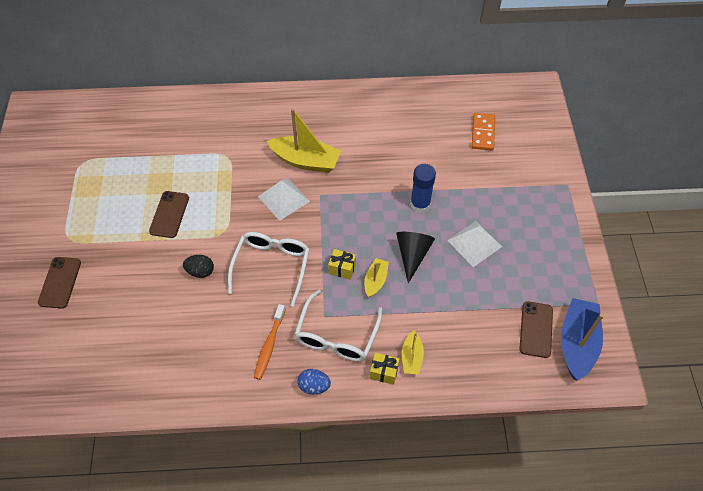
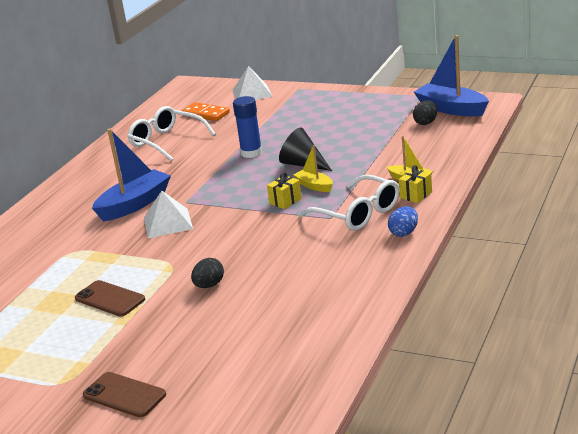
camera: 60 degrees left, 30 degrees down
white glasses [228,232,309,307] -> white glasses moved to [127,106,216,161]
orange toothbrush [254,304,286,380] -> none
yellow boat [266,108,341,173] -> blue boat [92,129,171,222]
white pyramid [447,221,502,267] -> white pyramid moved to [232,66,273,100]
brown phone [520,301,553,358] -> black egg [413,100,437,125]

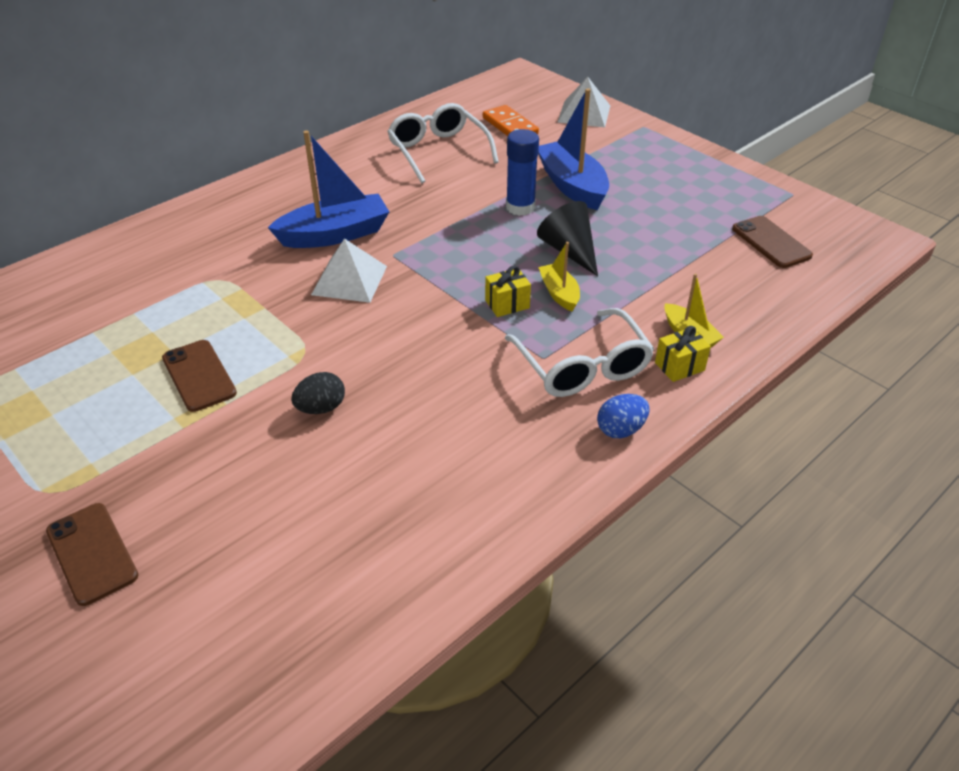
camera: 20 degrees right, 15 degrees up
black egg [413,100,437,125] -> brown phone [732,216,813,268]
blue boat [414,35,489,116] -> blue boat moved to [539,88,609,210]

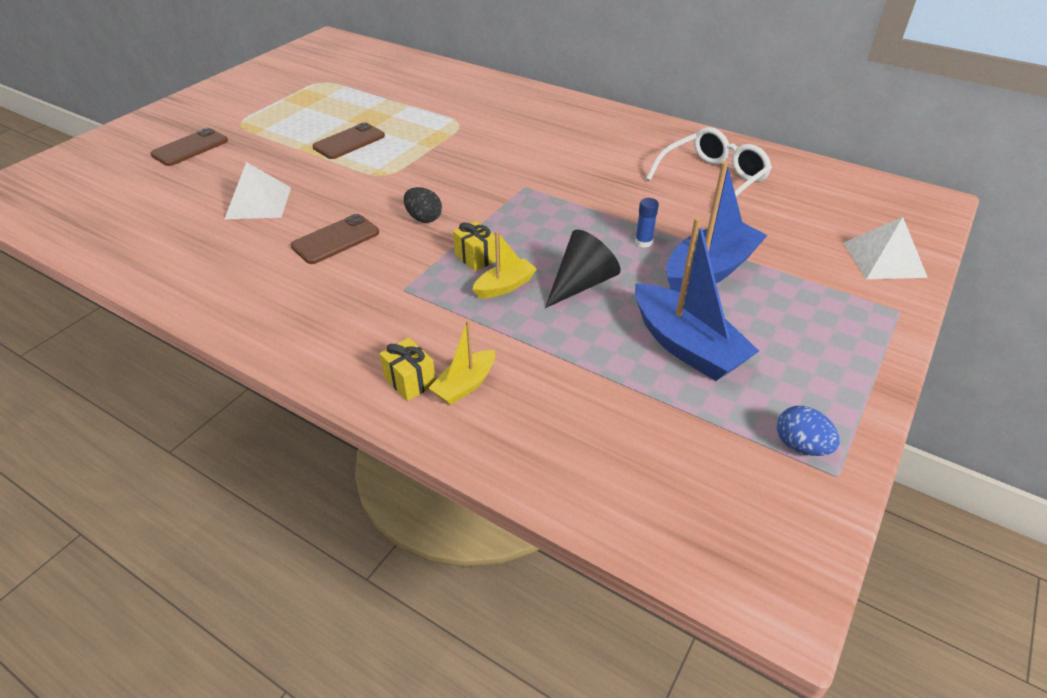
camera: 75 degrees right, 0 degrees up
blue boat [268,130,389,248] -> blue boat moved to [635,218,759,381]
black egg [291,372,345,414] -> black egg moved to [404,187,442,223]
white pyramid [311,238,387,303] -> white pyramid moved to [224,162,291,220]
orange domino [483,105,539,136] -> none
white glasses [505,308,654,397] -> none
blue glue stick [506,129,539,216] -> blue glue stick [635,198,659,247], size x0.55
blue egg [597,394,650,438] -> blue egg moved to [777,406,840,456]
brown phone [732,216,813,268] -> brown phone moved to [291,214,379,264]

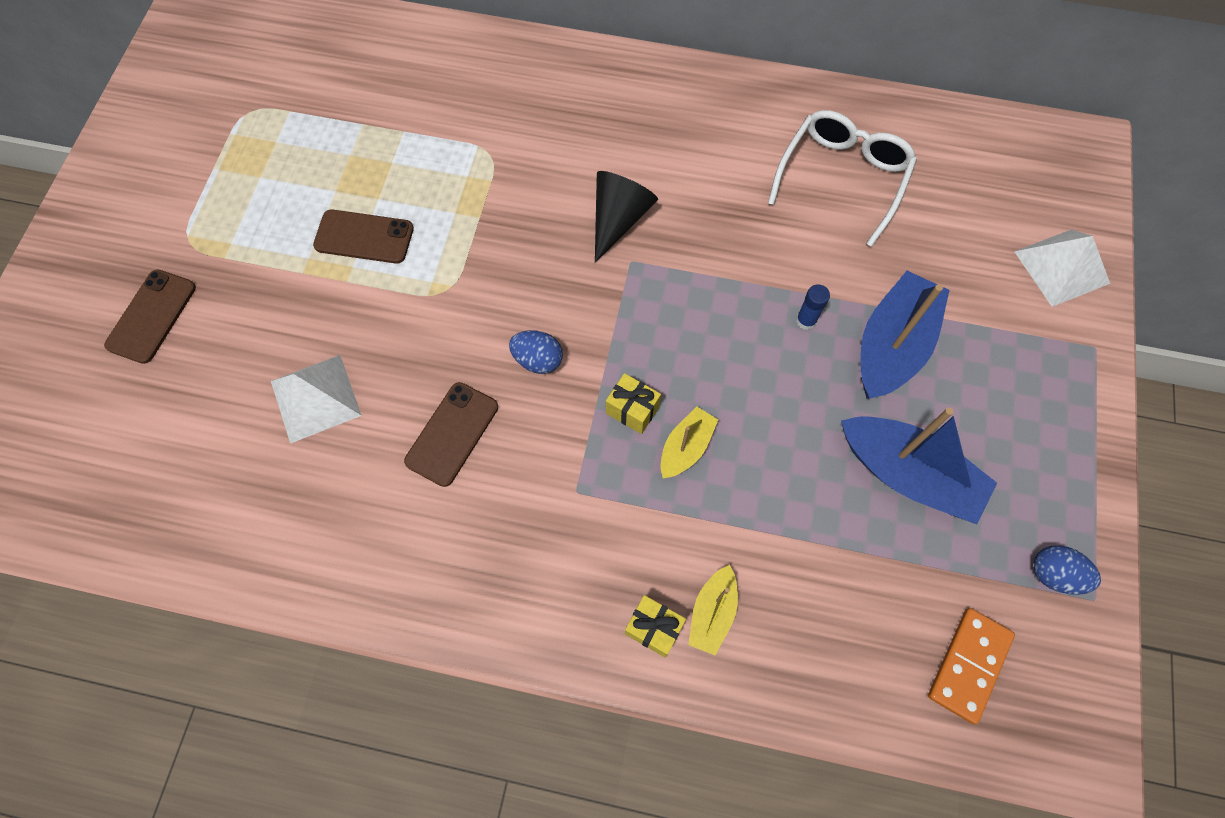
camera: 20 degrees left, 25 degrees up
brown phone [312,122,385,159] -> brown phone turned 75 degrees clockwise [313,209,414,264]
black egg [404,187,442,223] -> blue egg [509,330,563,374]
black cone [545,230,621,308] -> black cone moved to [595,171,658,263]
none -> orange domino [928,608,1015,724]

